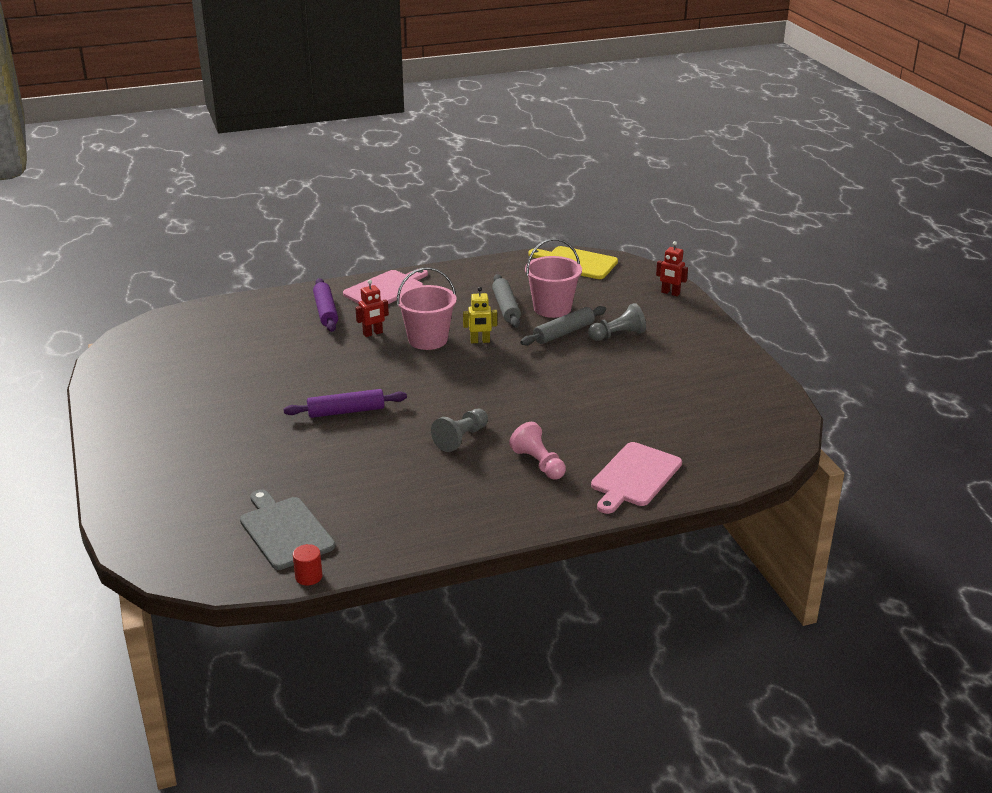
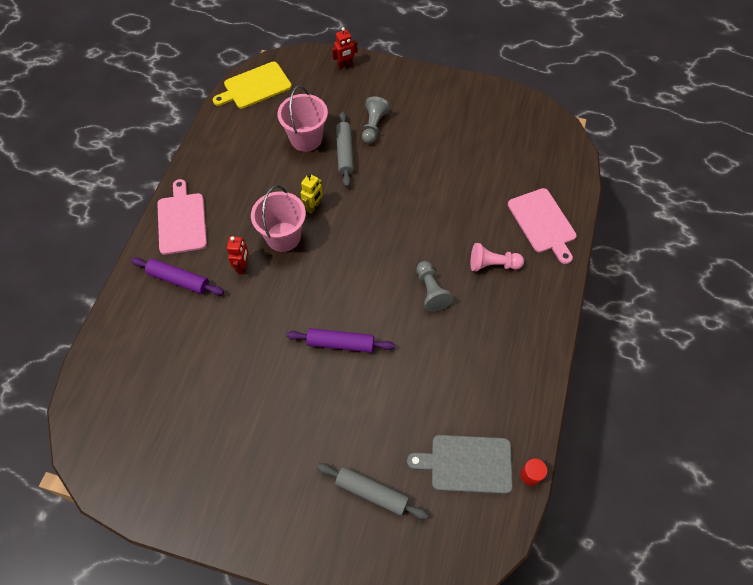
camera: 55 degrees left, 30 degrees up
purple rolling pin [283,389,407,418] -> purple rolling pin turned 75 degrees clockwise [287,328,395,353]
grey rolling pin [492,274,521,328] -> grey rolling pin moved to [317,463,428,520]

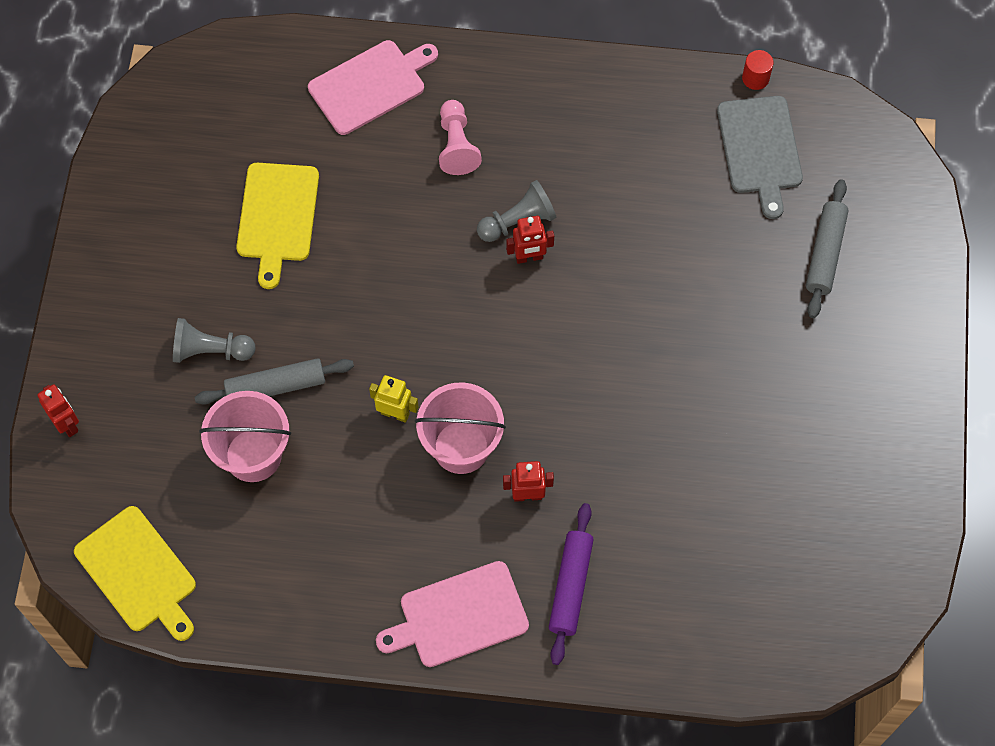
camera: 100 degrees left, 5 degrees up
purple rolling pin [287,328,395,353] -> none
none -> yellow cutting board [236,163,319,289]
none -> red robot [506,216,554,264]

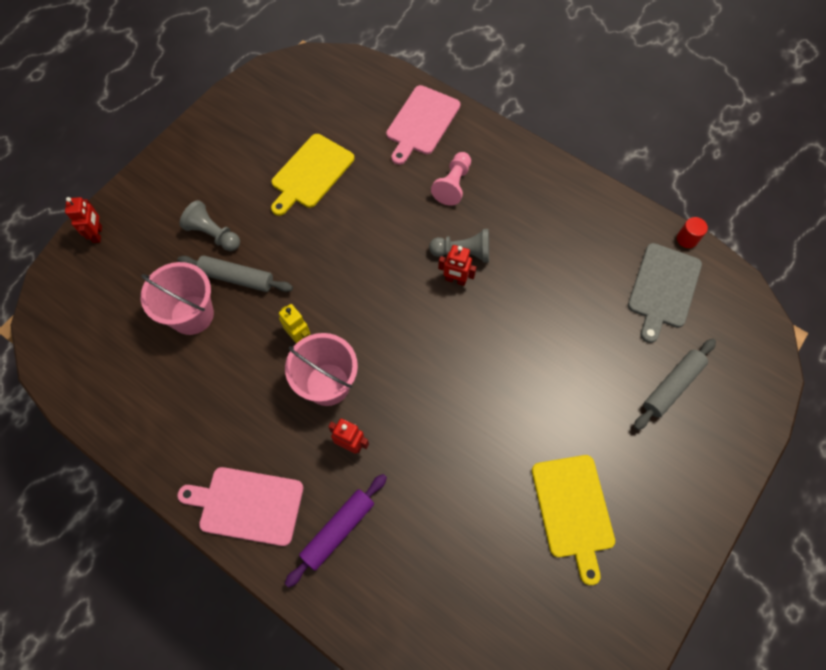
camera: 30 degrees right, 0 degrees up
yellow cutting board [74,506,196,641] -> yellow cutting board moved to [532,455,615,585]
pink cutting board [308,40,438,135] -> pink cutting board turned 120 degrees clockwise [386,85,460,165]

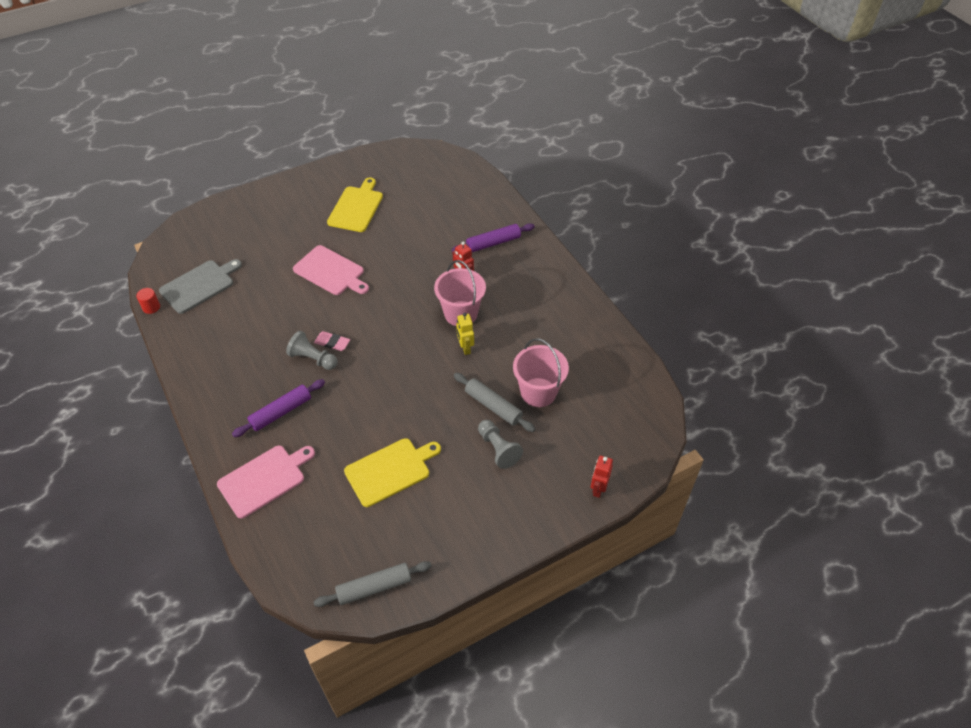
camera: 155 degrees left, 15 degrees down
pink cutting board [177,467,303,546] -> pink cutting board moved to [293,245,369,295]
pink pawn [431,152,471,206] -> purple rolling pin [232,379,325,437]
red robot [438,245,477,286] -> pink eraser [314,331,350,351]
grey rolling pin [634,338,716,430] -> grey rolling pin moved to [314,561,432,607]

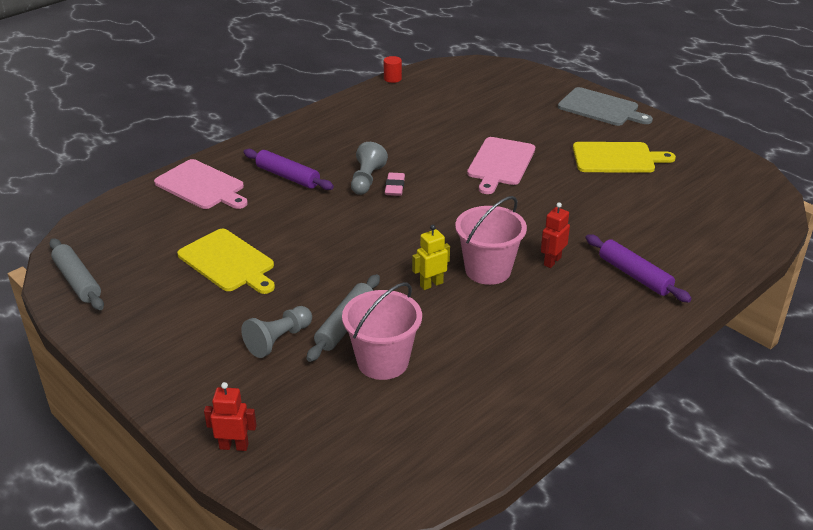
camera: 75 degrees right, 15 degrees down
grey cutting board [159,259,242,314] -> grey cutting board moved to [558,87,653,126]

